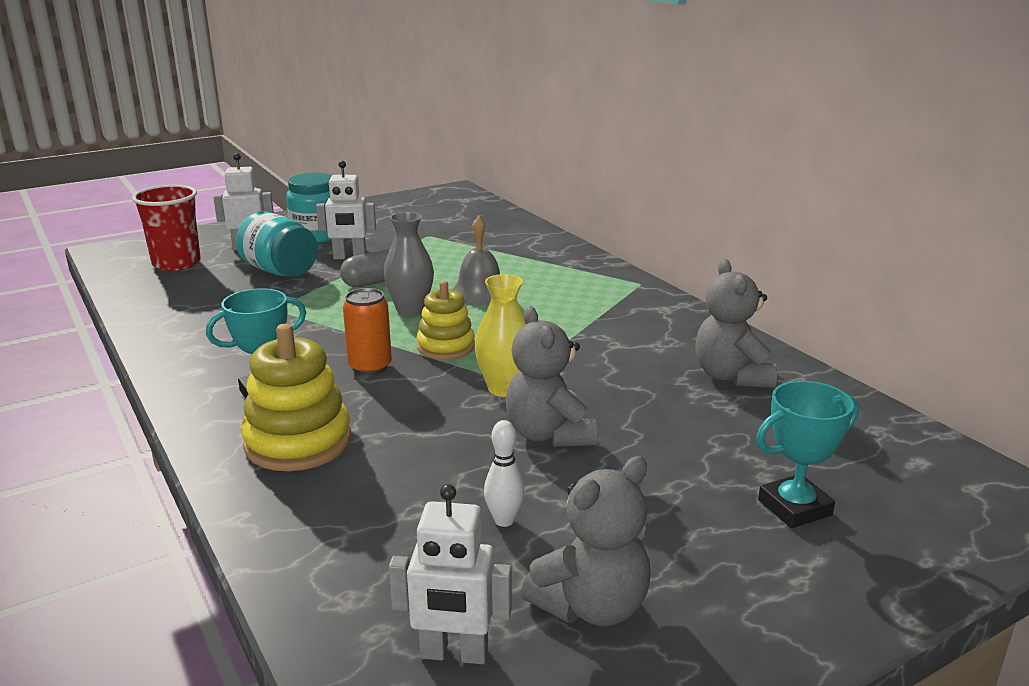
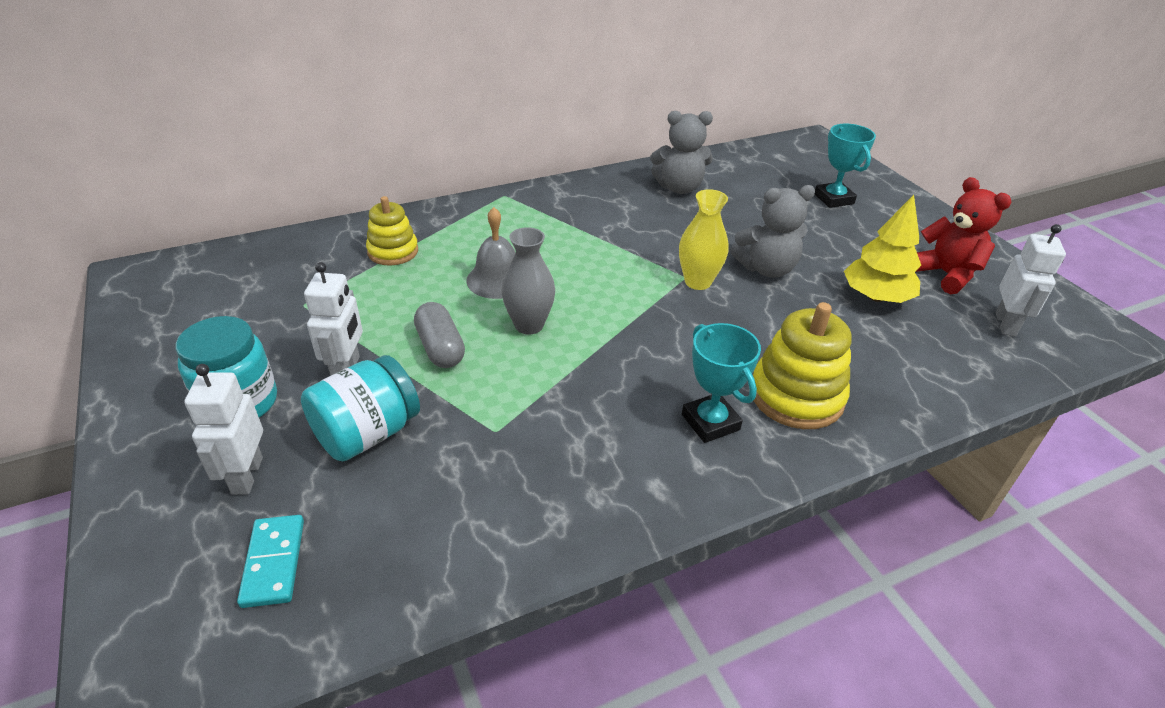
camera: 85 degrees left, 15 degrees up
red cup [132,185,201,271] -> turquoise domino [237,515,304,608]
orange can [343,288,392,375] -> none
yellow stacking toy [417,281,475,360] -> yellow stacking toy moved to [366,196,418,266]
white bowling pin [484,420,525,527] -> yellow tree [844,195,921,303]
grey teddy bear [521,456,651,626] -> red teddy bear [916,177,1012,294]

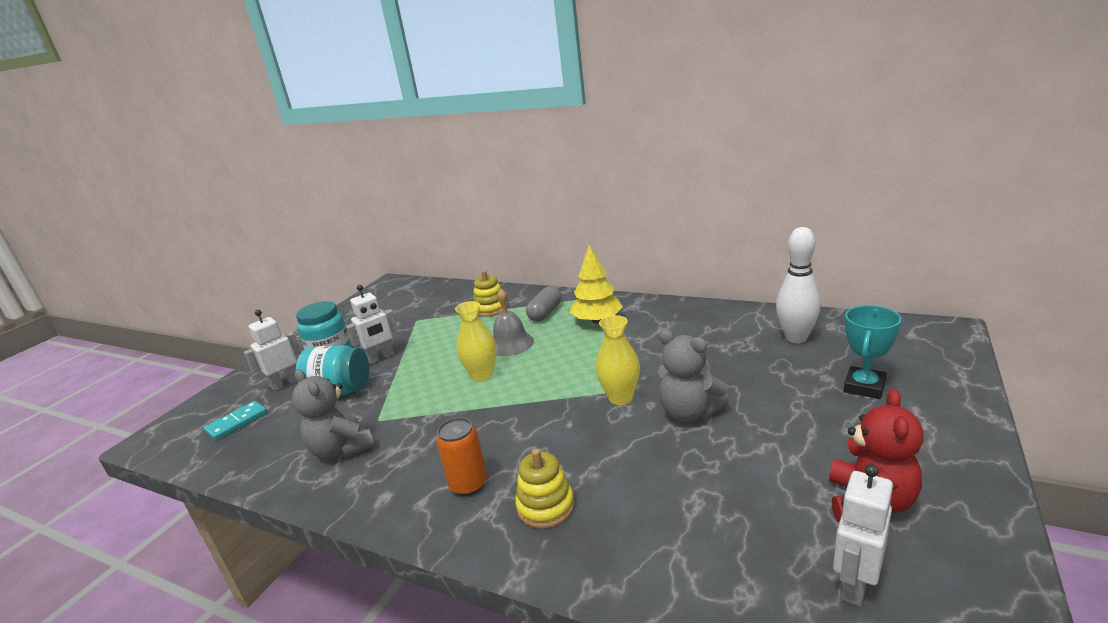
camera: 55 degrees right, 15 degrees down
grey capsule [414,302,465,368] -> grey capsule moved to [526,286,561,321]
grey vase [501,227,555,335] -> yellow vase [455,301,496,382]
grey teddy bear [650,111,713,194] -> grey teddy bear moved to [292,369,375,459]
turquoise trophy [682,323,761,443] -> orange can [436,418,487,496]
yellow stacking toy [753,302,852,429] -> yellow stacking toy [515,449,574,529], size x0.66
yellow tree [844,195,921,303] -> yellow tree moved to [570,245,623,324]
white robot [996,224,1066,336] -> white robot turned 150 degrees clockwise [833,464,893,607]
none -> white bowling pin [776,227,821,343]

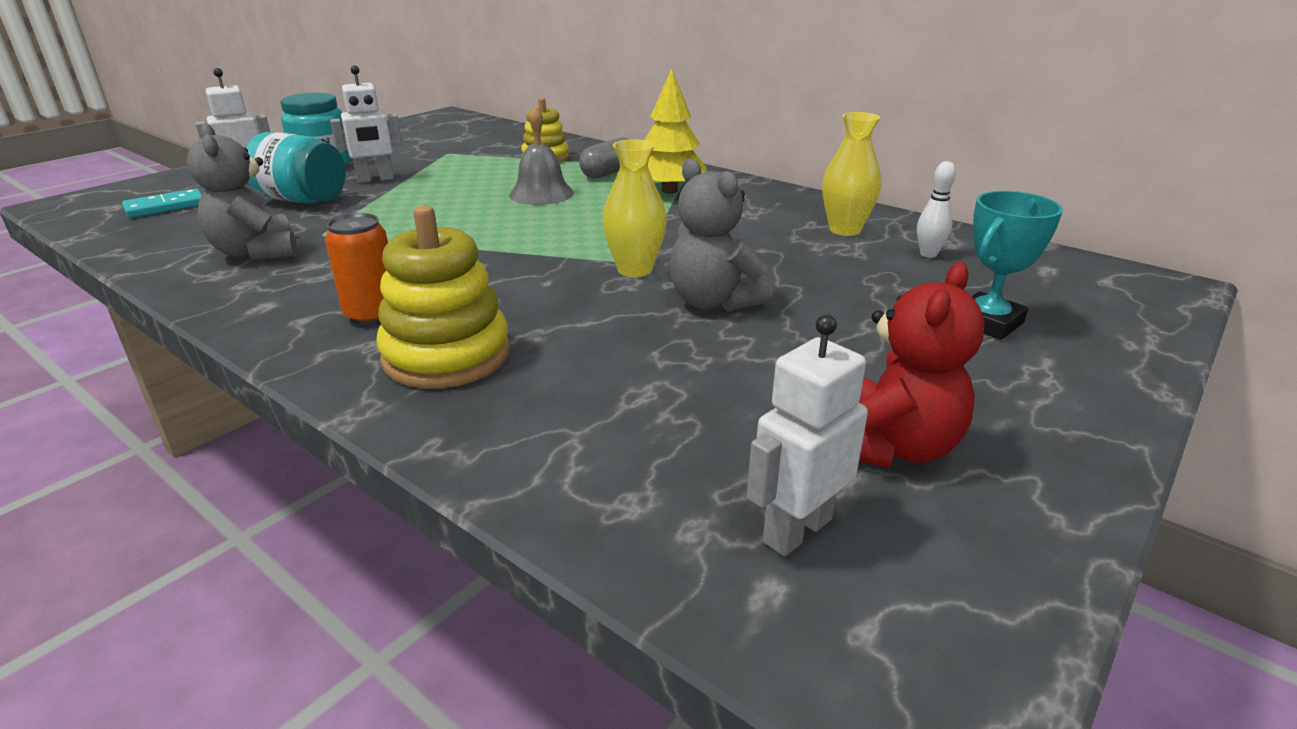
camera: 10 degrees right, 5 degrees up
yellow vase [455,301,496,382] -> yellow vase moved to [822,112,881,236]
yellow stacking toy [515,449,574,529] -> yellow stacking toy [376,205,510,388], size x1.52
white bowling pin [776,227,821,343] -> white bowling pin [917,161,956,258], size x0.53

